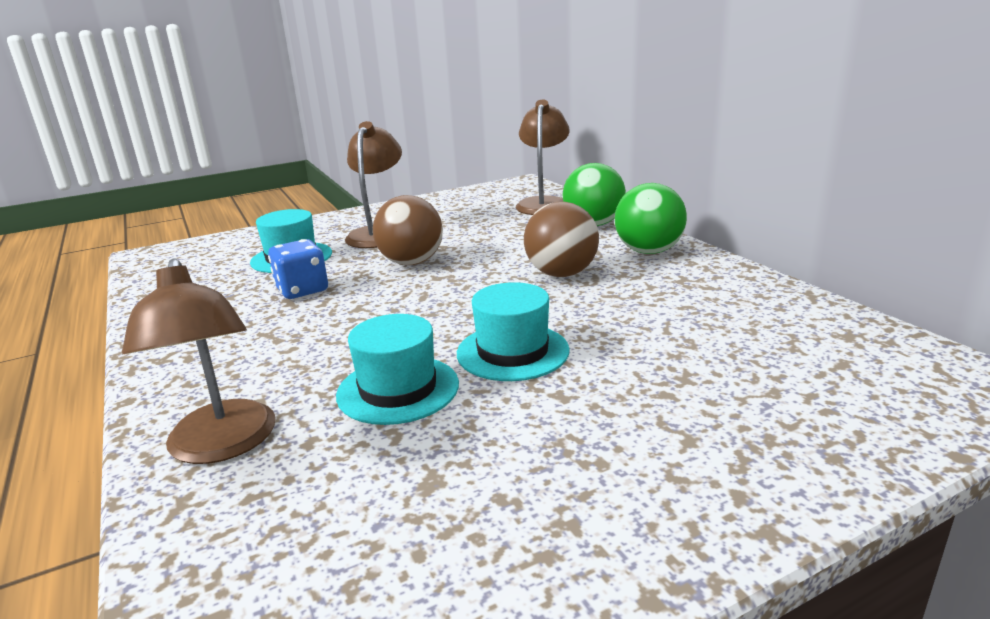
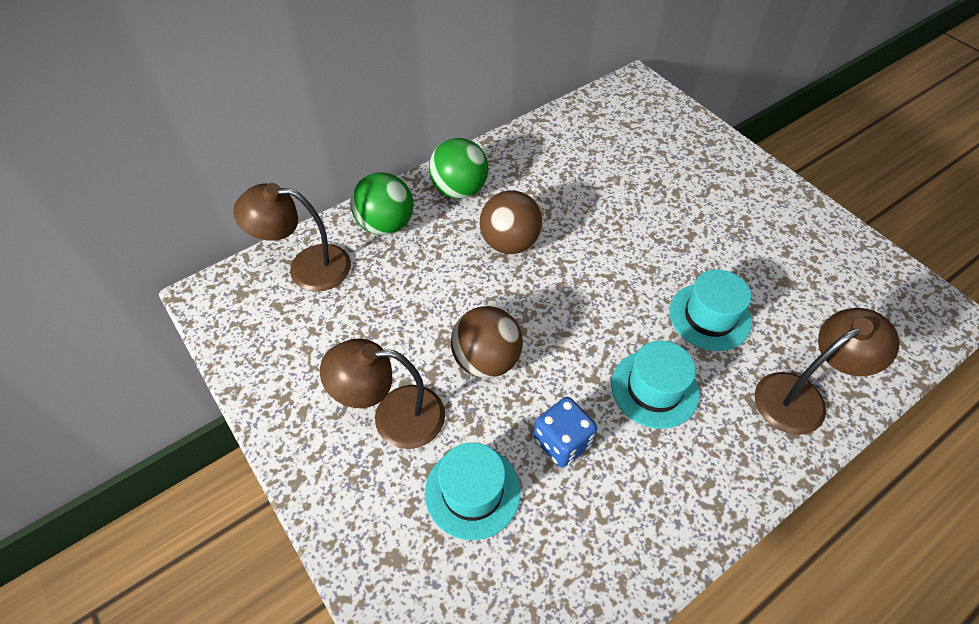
camera: 100 degrees left, 30 degrees up
turquoise hat [457,282,570,381] -> turquoise hat moved to [611,341,699,429]

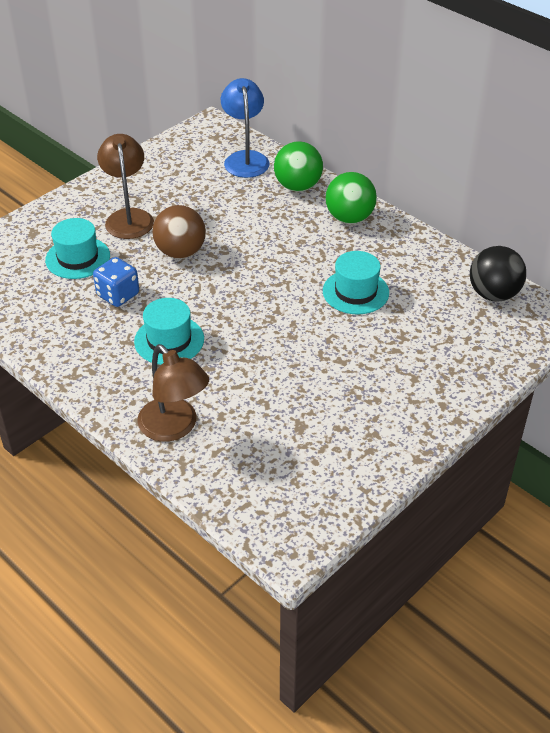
camera: 80 degrees right, 10 degrees down
brown lamp [233,183,351,292] -> blue lamp [221,78,270,178]
brown ball [480,190,543,254] -> none
turquoise hat [669,270,752,351] -> turquoise hat moved to [323,251,389,314]
none -> black ball [470,246,526,302]

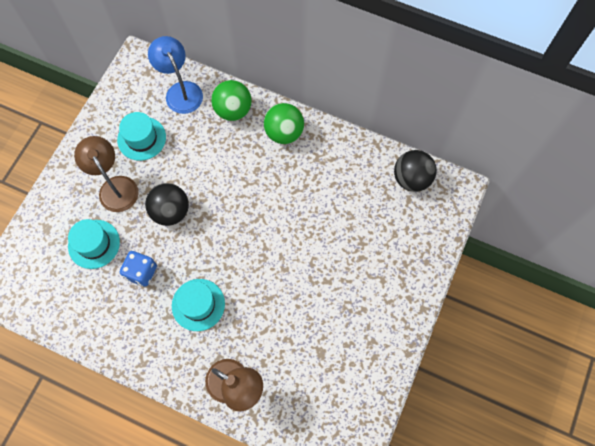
camera: 20 degrees left, 25 degrees up
brown ball [152,205,206,259] -> black ball [145,183,189,226]
turquoise hat [323,251,389,314] -> turquoise hat moved to [117,112,166,161]

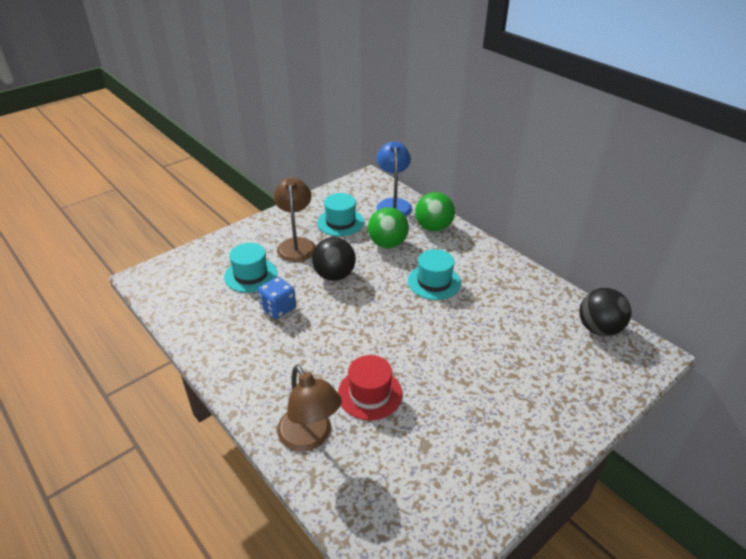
camera: 25 degrees right, 30 degrees down
turquoise hat [172,279,225,331] -> turquoise hat moved to [408,249,461,300]
green ball [264,103,304,144] -> green ball moved to [368,207,409,249]
none -> red hat [338,355,403,421]

